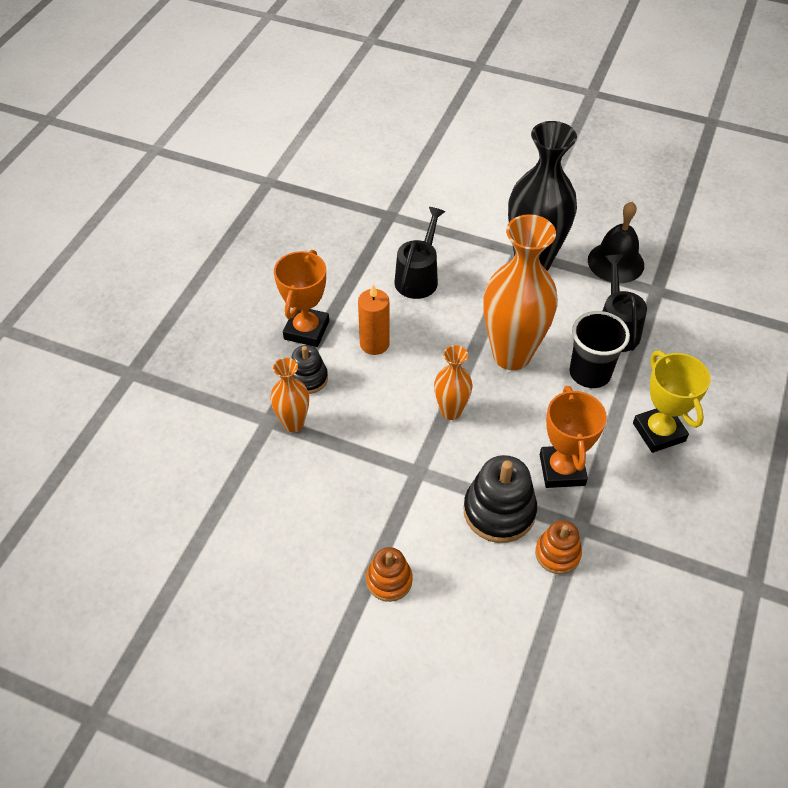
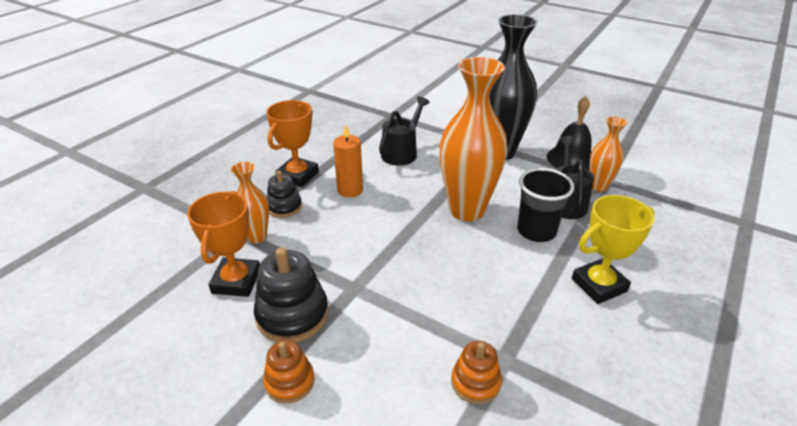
camera: 10 degrees right, 15 degrees down
orange vase [434,345,472,420] -> orange vase moved to [590,116,628,192]
black stacking toy [463,455,537,543] -> black stacking toy moved to [254,247,328,343]
orange trophy [540,386,607,488] -> orange trophy moved to [187,191,260,297]
yellow trophy [633,351,711,453] -> yellow trophy turned 75 degrees clockwise [572,195,655,304]

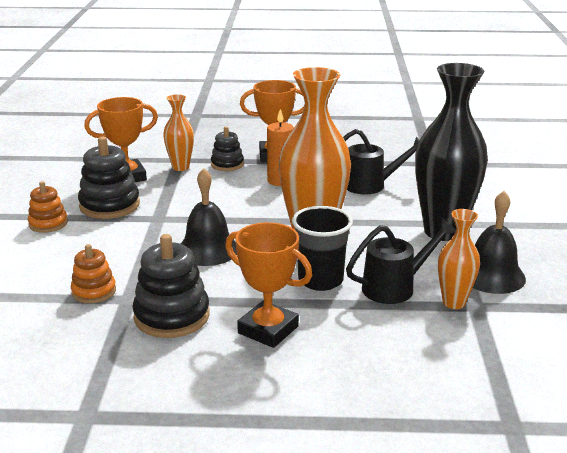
camera: 60 degrees right, 10 degrees down
yellow trophy [572,195,655,304] -> orange trophy [225,222,312,348]
none -> black stacking toy [132,234,210,338]
none -> black bell [181,168,237,266]

